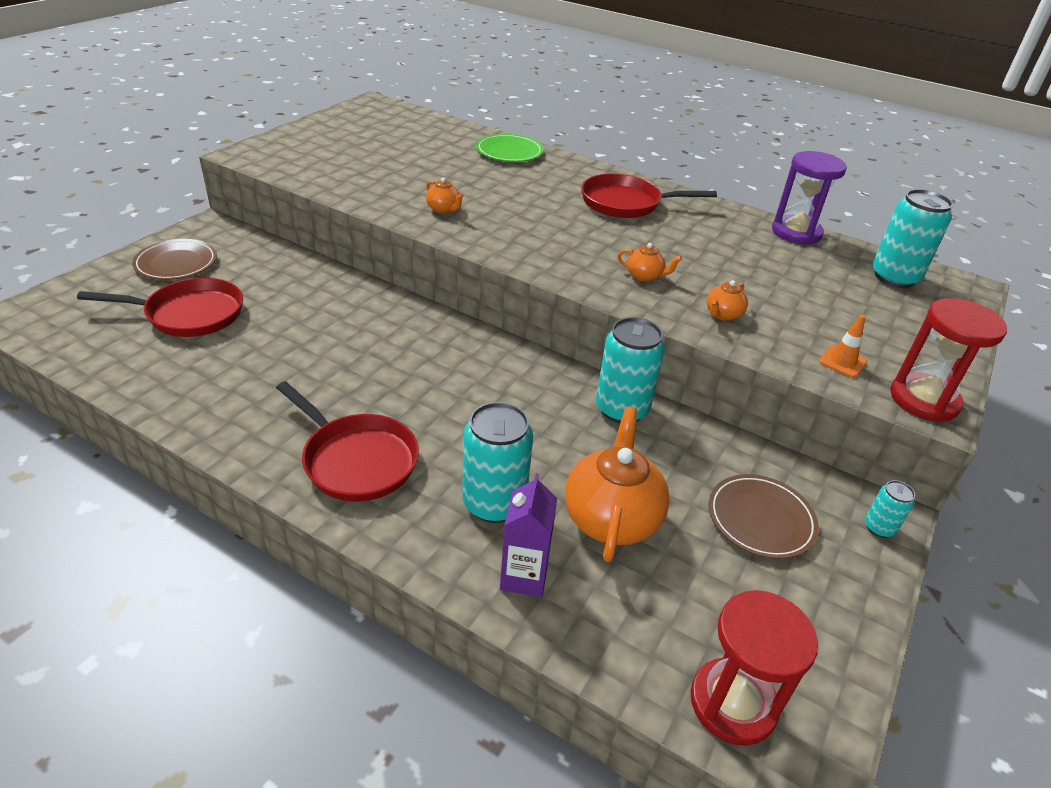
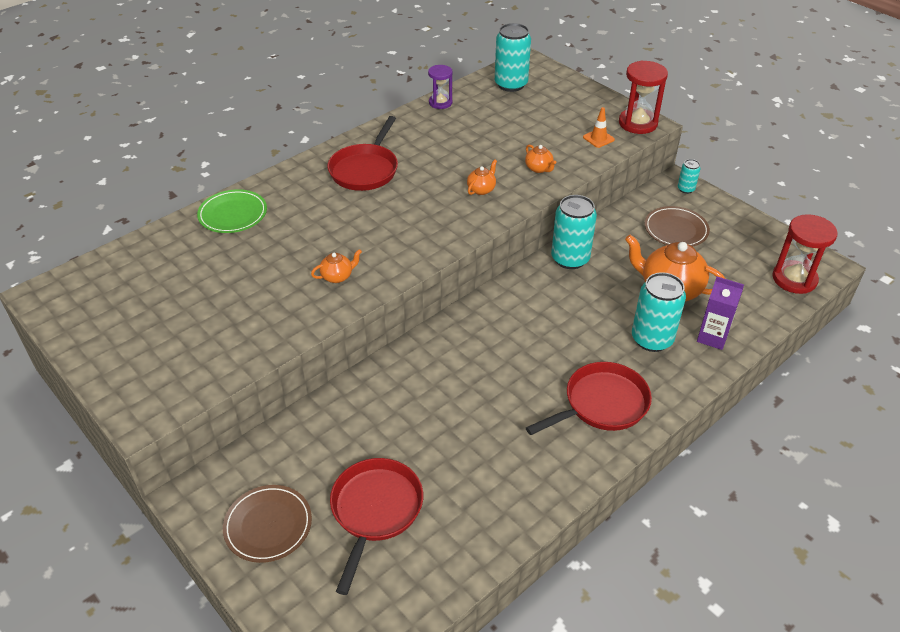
camera: 70 degrees left, 5 degrees up
purple hourglass [772,151,847,245] -> purple hourglass [428,65,453,109], size x0.63

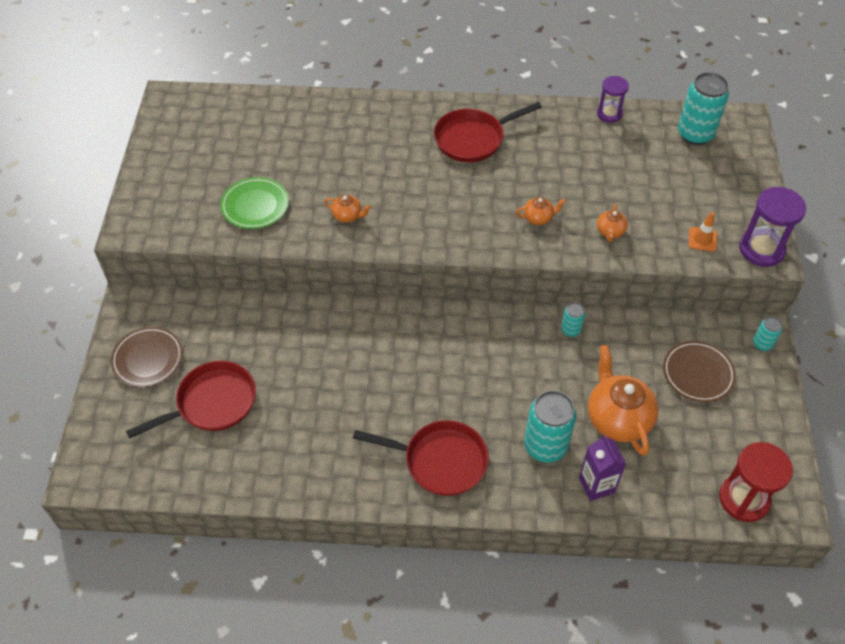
camera: 45 degrees right, 10 degrees up
green plate [197,189,267,233] -> green plate moved to [220,177,289,229]
turquoise can [551,195,597,269] -> turquoise can [561,302,585,337], size x0.50
red hourglass [619,60,668,134] -> purple hourglass [739,187,806,267]

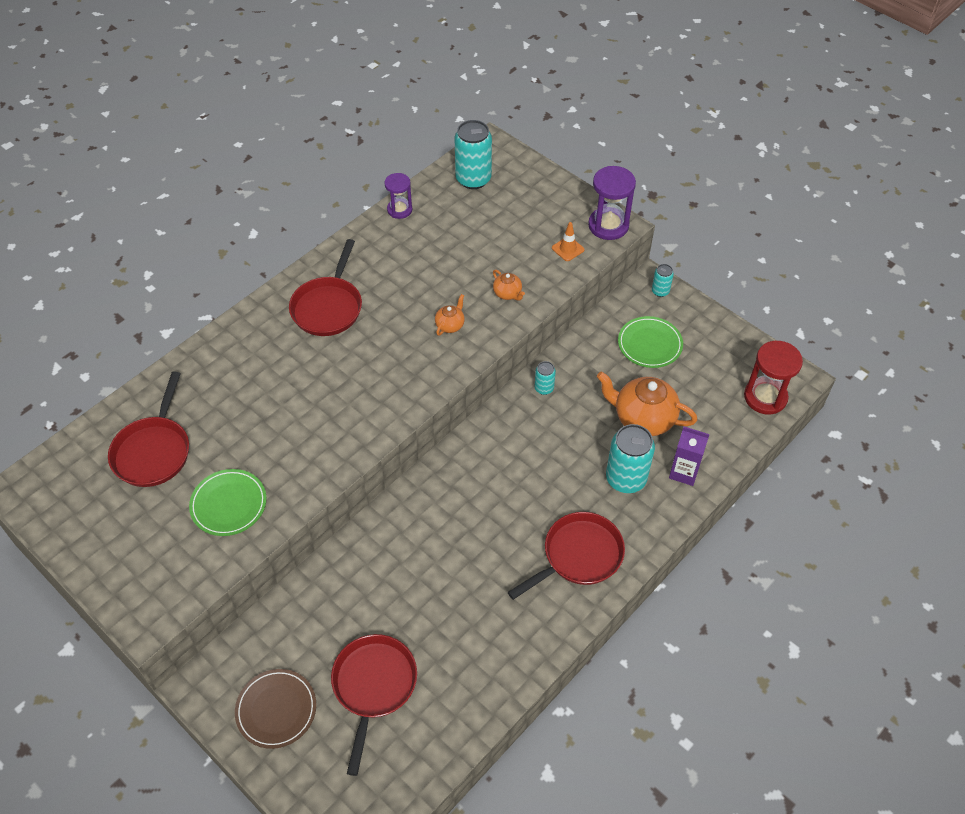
camera: 50 degrees left, 0 degrees up
orange teapot [324,195,371,223] -> none
brown plate [663,341,736,402] -> green plate [618,316,683,368]
none -> red pan [108,371,189,487]

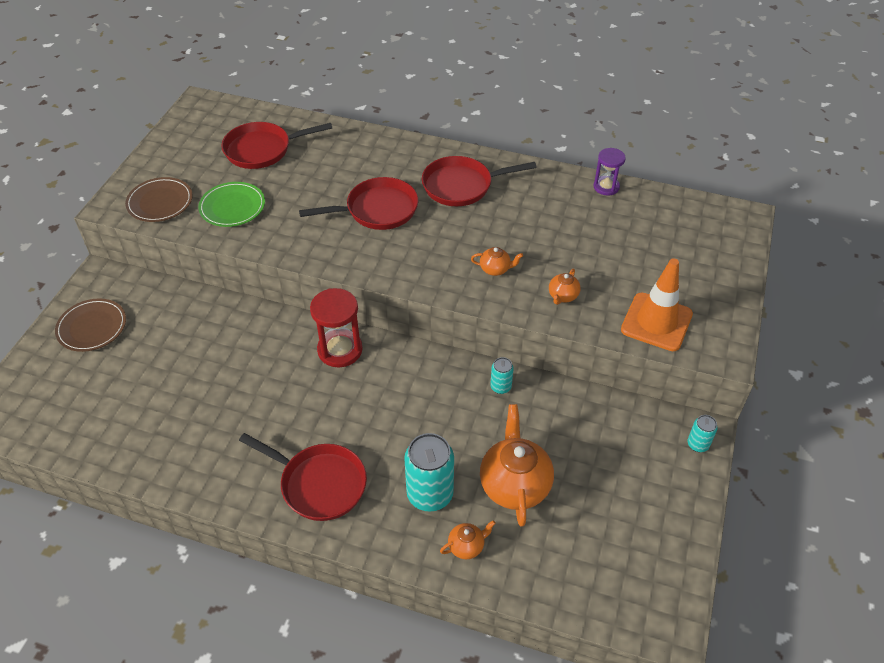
camera: 65 degrees right, 5 degrees down
red pan [331,634,417,776] -> red pan moved to [299,177,418,230]
turquoise can [454,120,492,189] -> none
orange traffic cone [552,222,585,261] -> orange traffic cone [621,258,693,351], size x2.07
purple hourglass [588,166,636,240] -> none
green plate [618,316,683,368] -> none
purple carton [669,427,710,486] -> orange teapot [440,520,496,560]
red hourglass [744,341,803,414] -> red hourglass moved to [310,288,363,367]
none -> brown plate [125,177,193,222]

